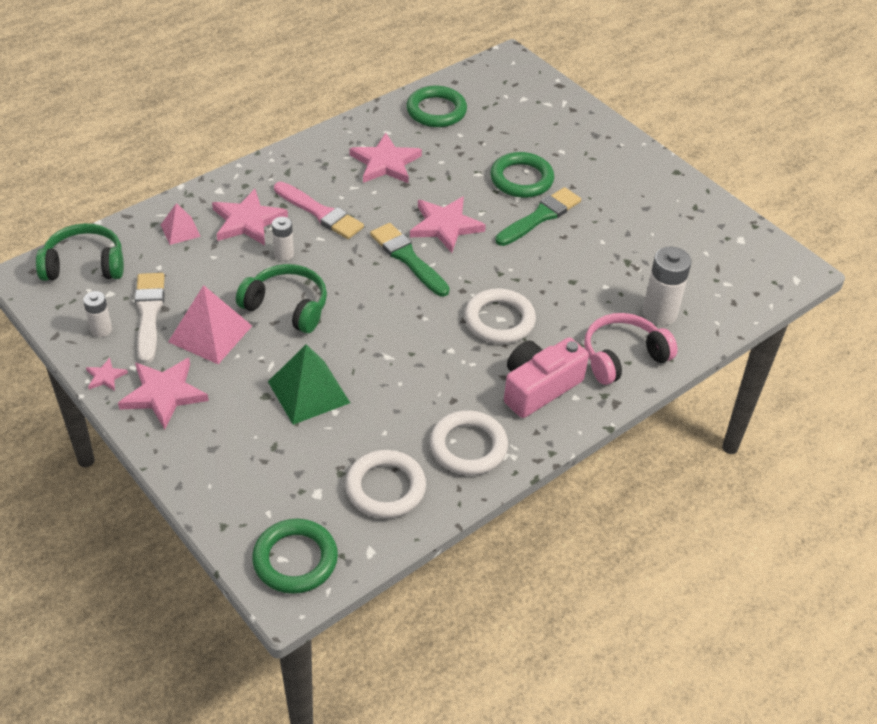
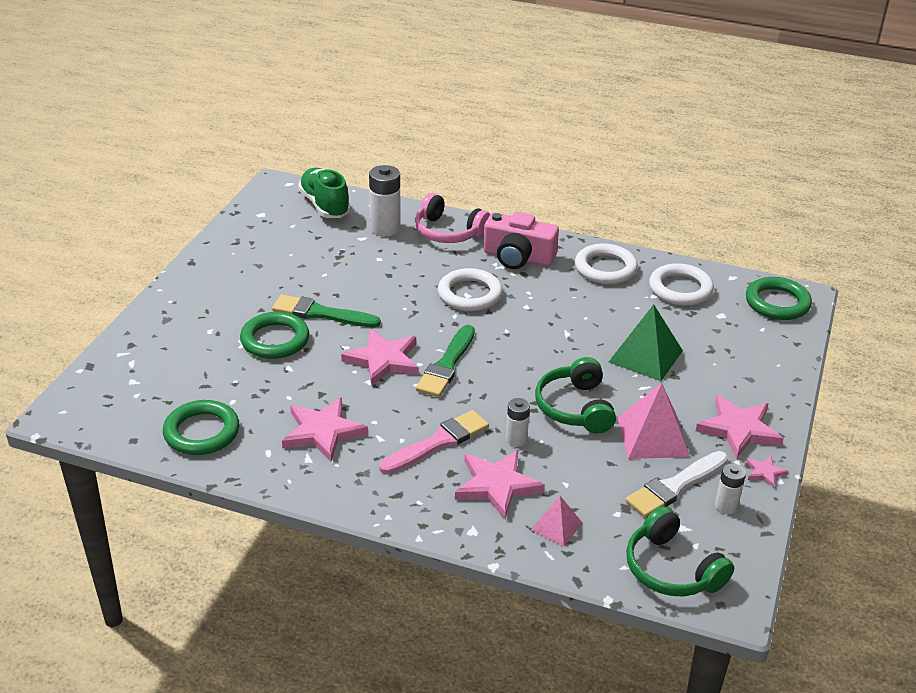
camera: 120 degrees left, 10 degrees down
pink brush [274,182,364,239] -> pink brush turned 45 degrees clockwise [379,410,489,474]
none -> green shoe [298,168,351,218]

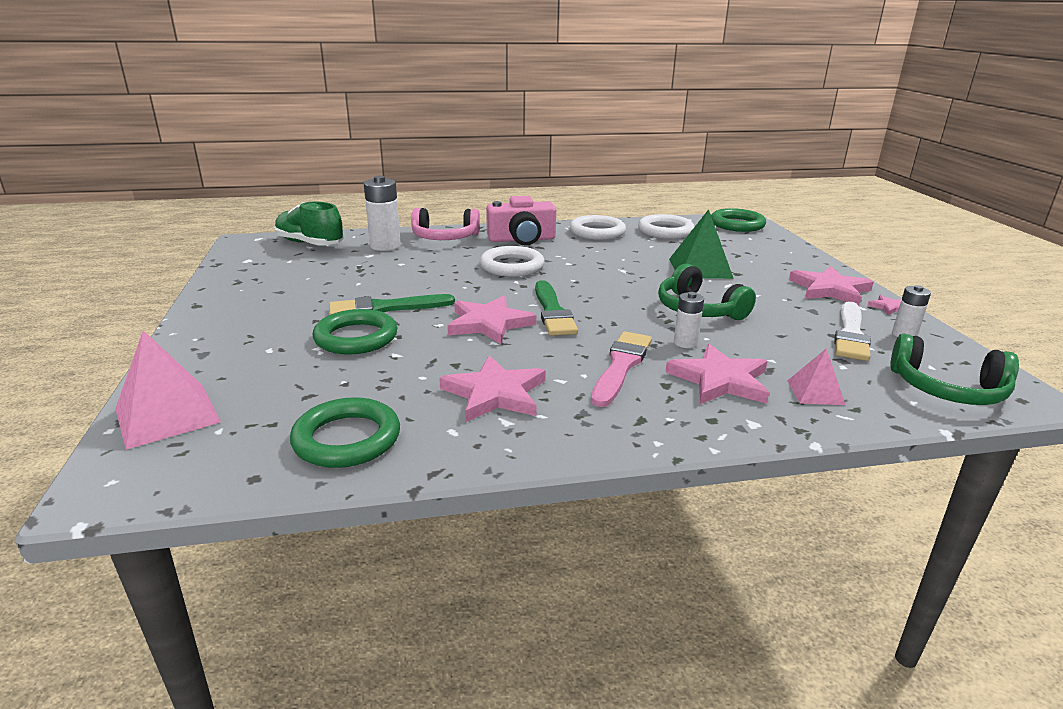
camera: 30 degrees left, 10 degrees down
pink pyramid [618,383,690,459] -> pink pyramid moved to [115,330,221,450]

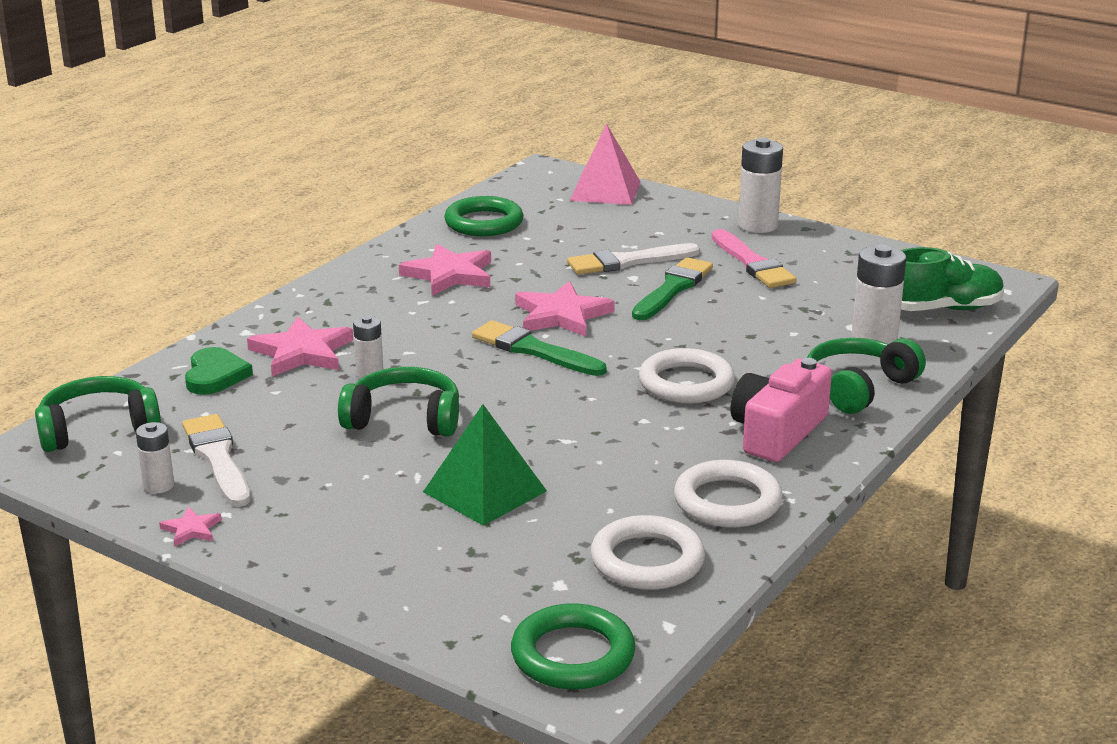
camera: 135 degrees right, 0 degrees up
green ring [313,309,398,355] -> white brush [567,243,700,275]
pink headphones [411,208,480,240] -> green headphones [807,338,926,414]
pink brush [591,331,652,407] -> pink brush moved to [712,229,797,288]
pink pyramid [787,348,845,405] -> green heart [185,347,253,395]
pink star [789,266,873,306] -> none
none -> white battery [738,138,783,233]

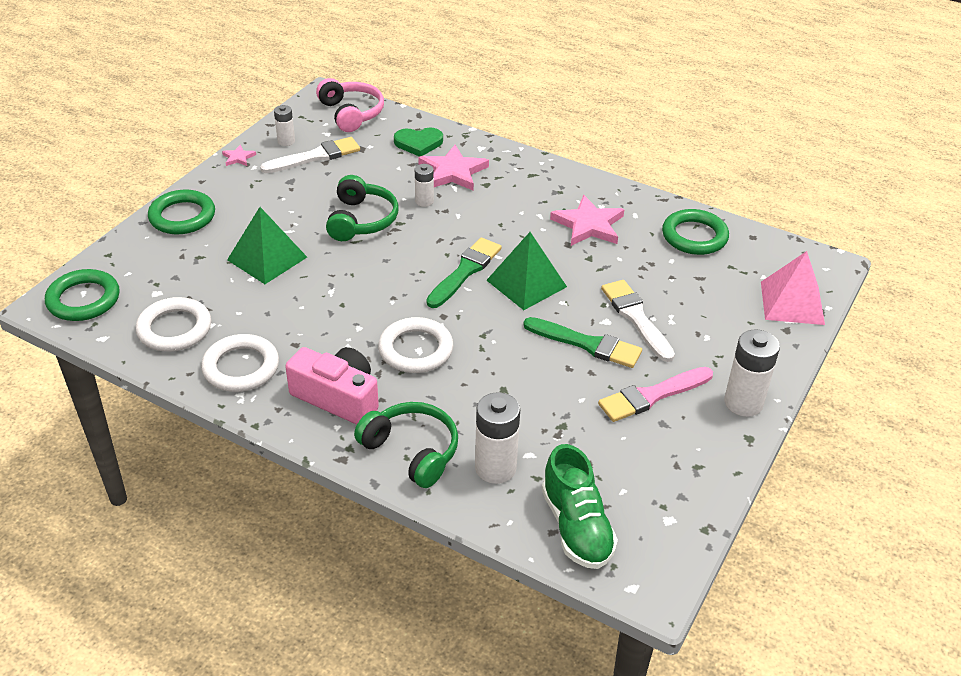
camera: 85 degrees right, 15 degrees up
green headphones [35,376,161,452] -> pink headphones [316,78,384,132]
pink star [515,281,615,337] -> green pyramid [486,232,567,310]
none -> green ring [148,190,215,234]

